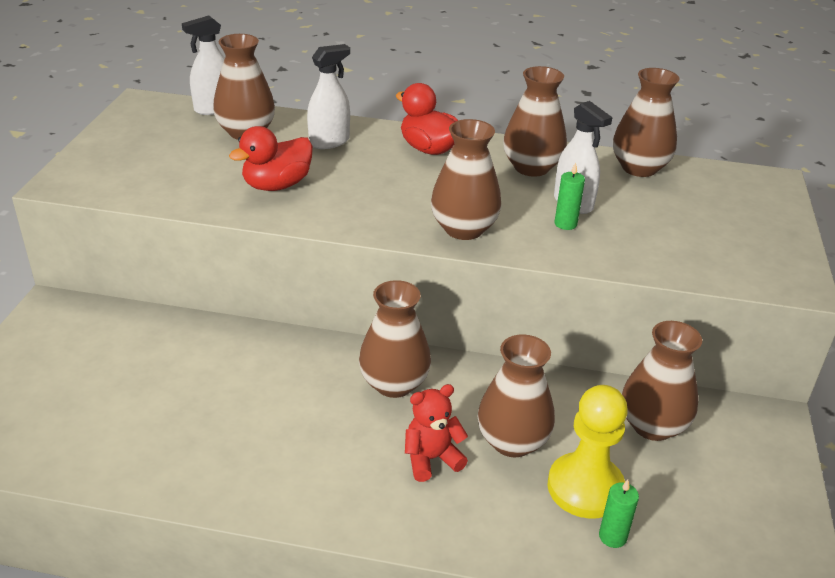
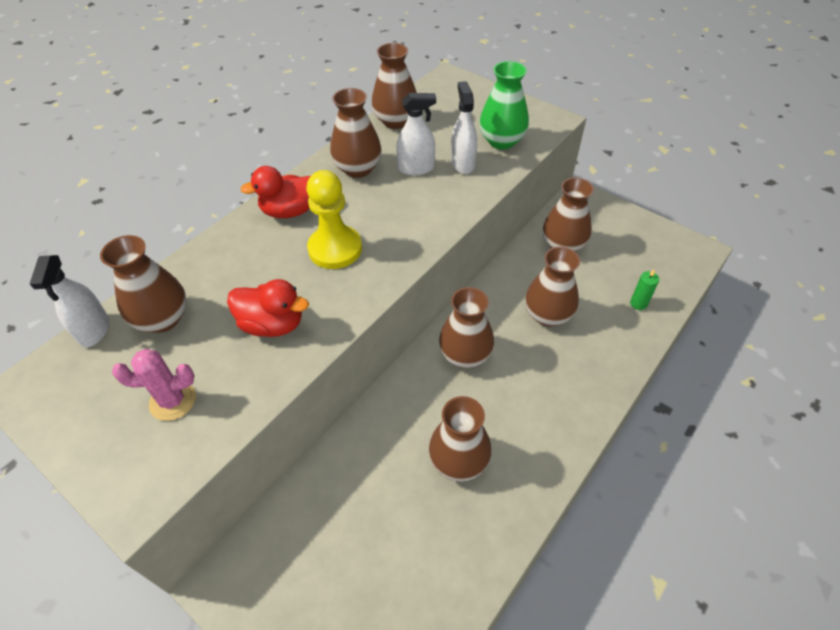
camera: 60 degrees left, 15 degrees up
red duck [229,126,313,191] -> red duck turned 60 degrees counterclockwise [227,279,309,337]
white spray bottle [307,44,350,149] -> white spray bottle moved to [451,81,477,174]
red teddy bear [405,384,468,482] -> none
brown vase [431,119,501,240] -> brown vase moved to [429,396,492,482]
yellow pawn [547,385,628,519] -> yellow pawn moved to [306,170,362,269]
green candle [554,163,585,230] -> none
none -> pink cactus [112,349,196,421]
none -> green vase [480,61,529,149]

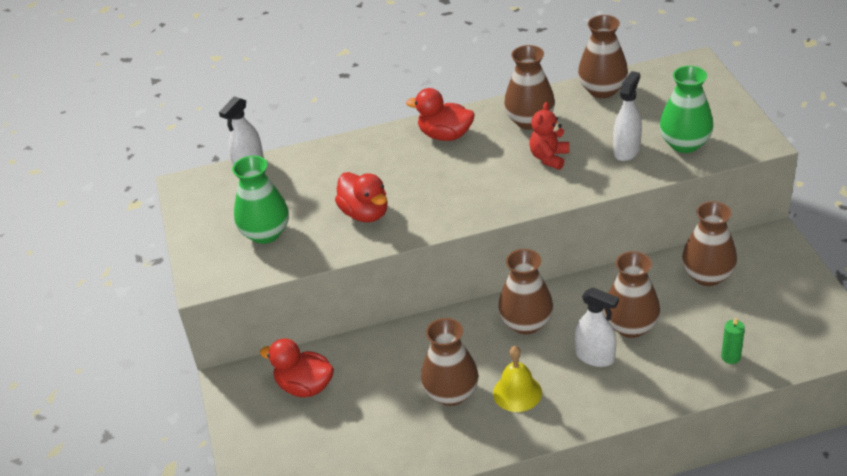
camera: 40 degrees right, 10 degrees down
brown vase [100,235,187,333] -> none
pink cactus [112,349,196,421] -> green vase [232,156,289,244]
yellow pawn [306,170,362,269] -> none
white spray bottle [396,93,436,176] -> white spray bottle moved to [575,288,619,367]
none -> red duck [260,338,334,397]
none -> yellow bell [493,346,542,412]
none -> red teddy bear [529,102,569,170]

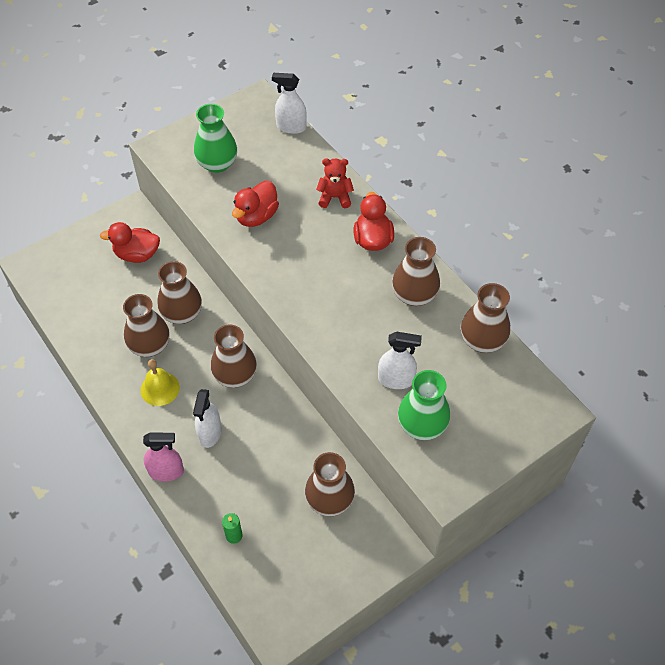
camera: 65 degrees right, 15 degrees up
red duck [260,338,334,397] -> red duck turned 90 degrees counterclockwise [100,222,160,263]
red teddy bear [529,102,569,170] -> red teddy bear moved to [316,158,354,208]
brown vase [604,251,660,338] -> brown vase moved to [157,261,202,324]
none -> pink spray bottle [143,433,184,482]

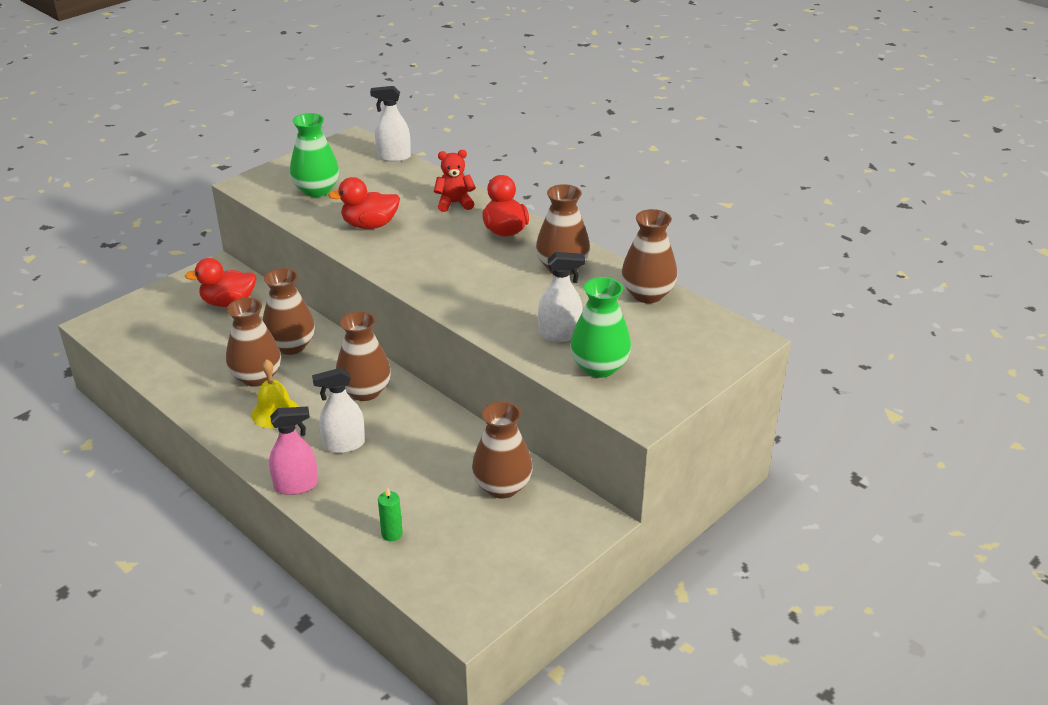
camera: 10 degrees left, 20 degrees down
white spray bottle [193,389,222,448] -> white spray bottle turned 75 degrees clockwise [312,368,365,453]
red duck [232,181,279,227] -> red duck turned 60 degrees clockwise [328,177,400,229]

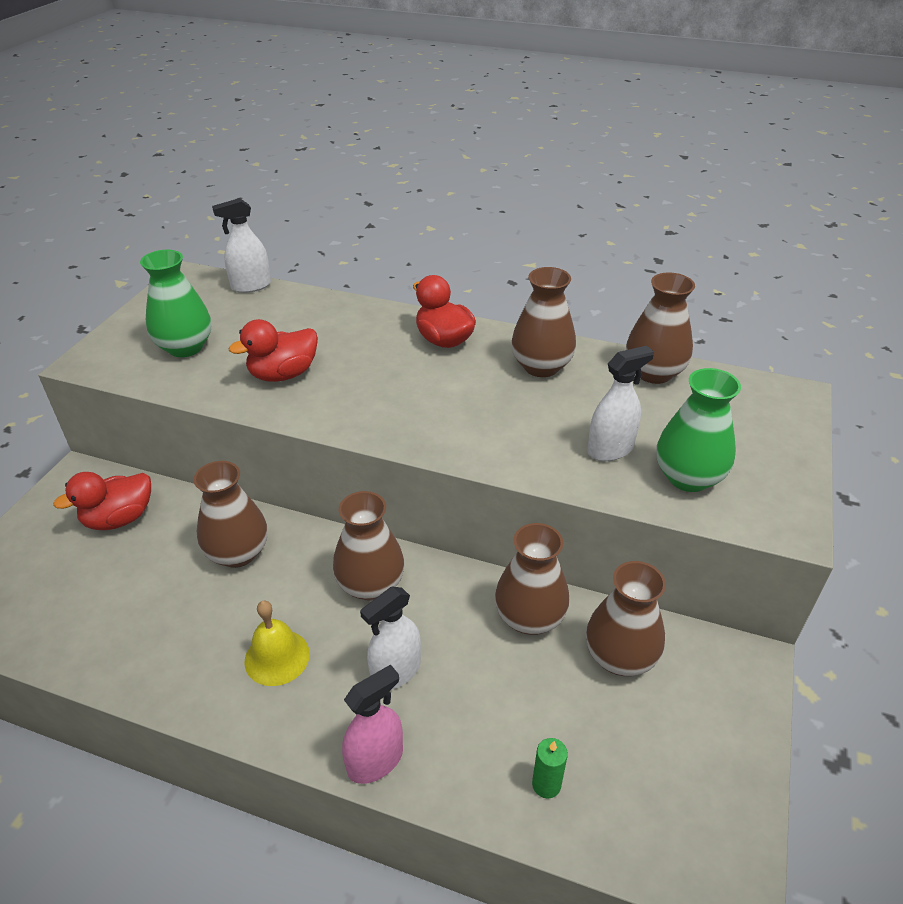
camera: 25 degrees left, 5 degrees up
brown vase [226,298,281,387] -> brown vase moved to [495,523,569,635]
red teddy bear [434,150,476,212] -> none

